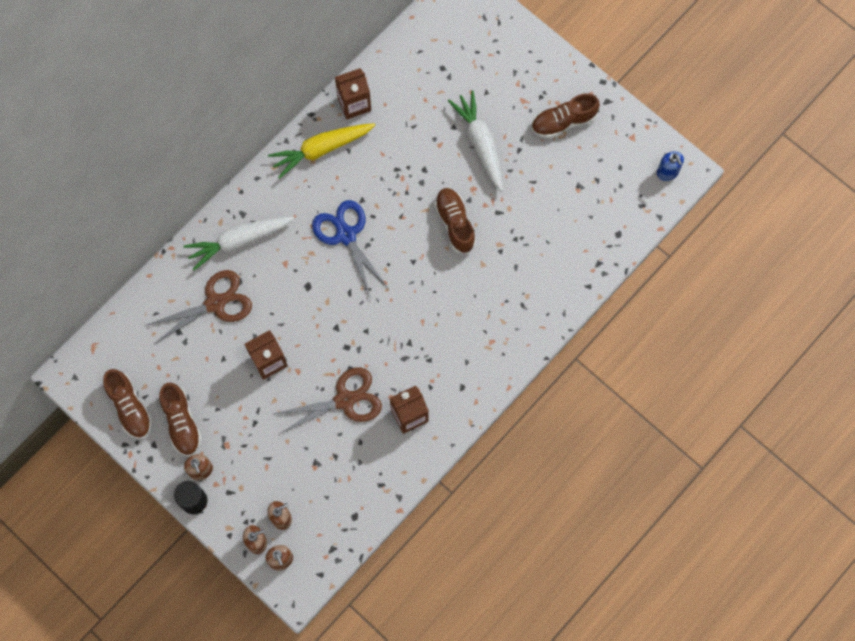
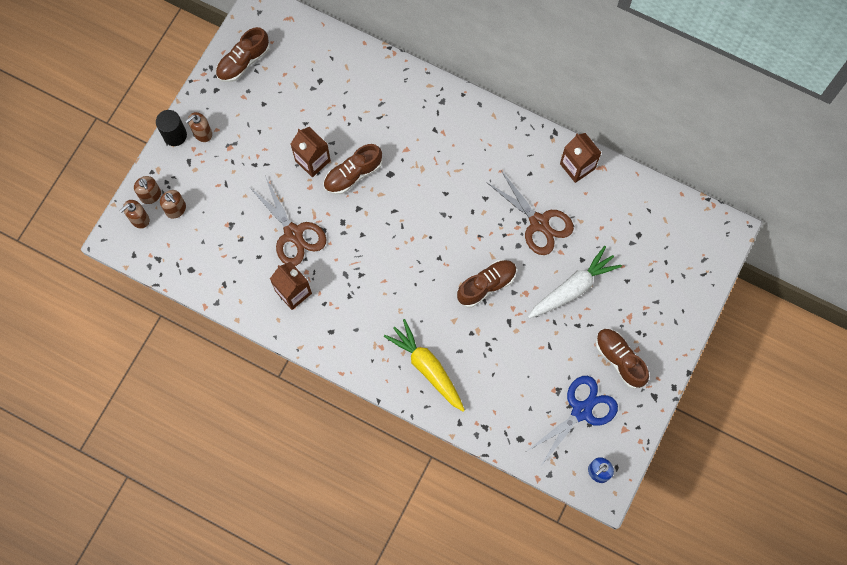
camera: 75 degrees right, 0 degrees up
brown scissors [145,270,252,344] -> brown scissors moved to [486,169,574,255]
brown shoe [159,382,202,456] -> brown shoe moved to [323,144,382,194]
white carrot [183,217,294,270] -> none
yellow carrot [268,123,375,179] -> yellow carrot moved to [384,319,465,411]
blue scissors [312,200,389,299] -> blue scissors moved to [527,376,618,466]

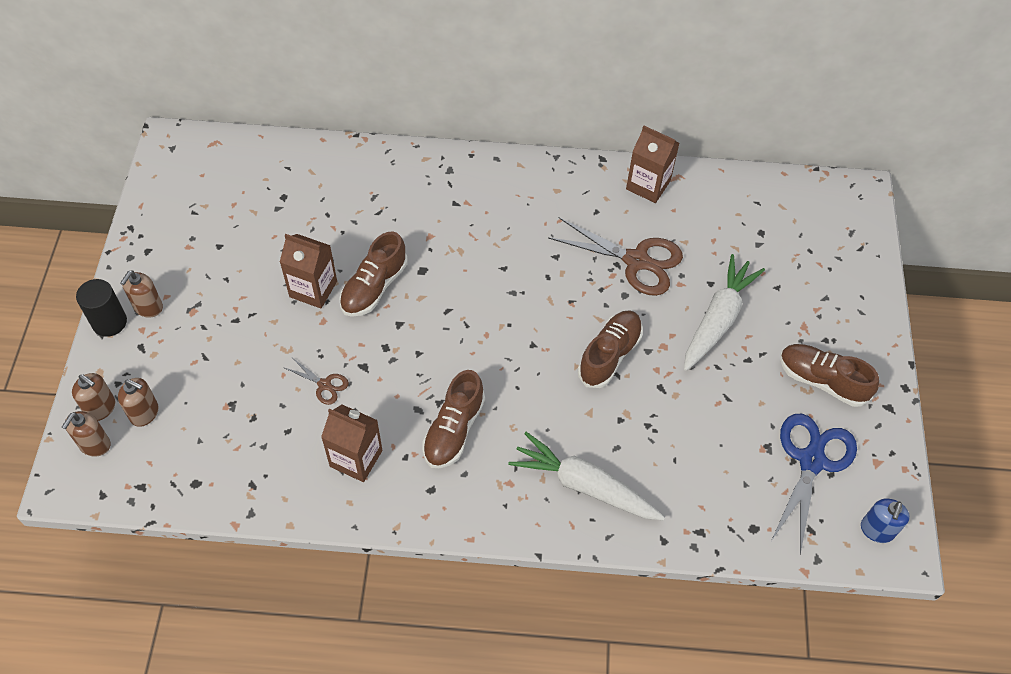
camera: 25 degrees left, 15 degrees down
brown shoe [216,27,270,82] -> brown shoe moved to [422,370,485,468]
brown scissors [249,176,327,266] -> brown scissors [283,358,349,405], size x0.48
yellow carrot [384,319,465,411] -> white carrot [508,432,665,520]

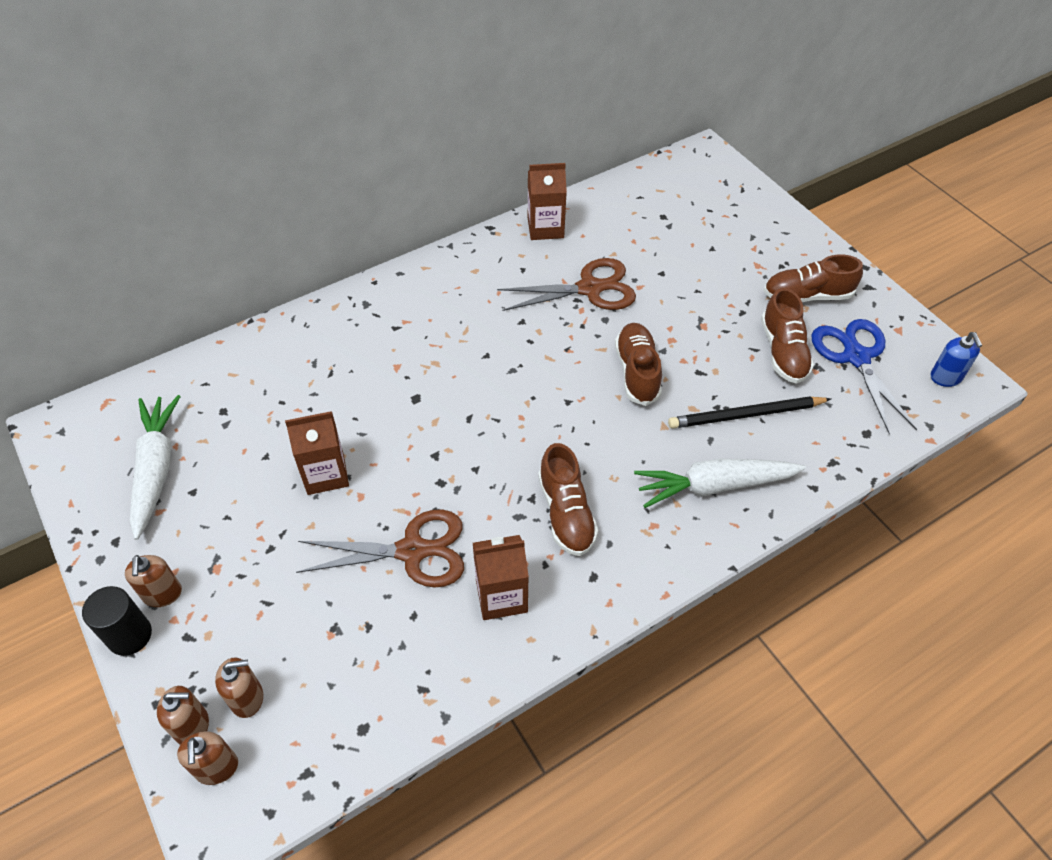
camera: 35 degrees left, 5 degrees down
brown scissors [283,358,349,405] -> brown scissors [296,510,464,588], size x2.10
brown shoe [339,232,407,317] -> brown shoe moved to [761,288,814,384]
white carrot [684,254,765,371] -> white carrot moved to [130,395,181,540]
none -> black pencil [668,396,831,429]

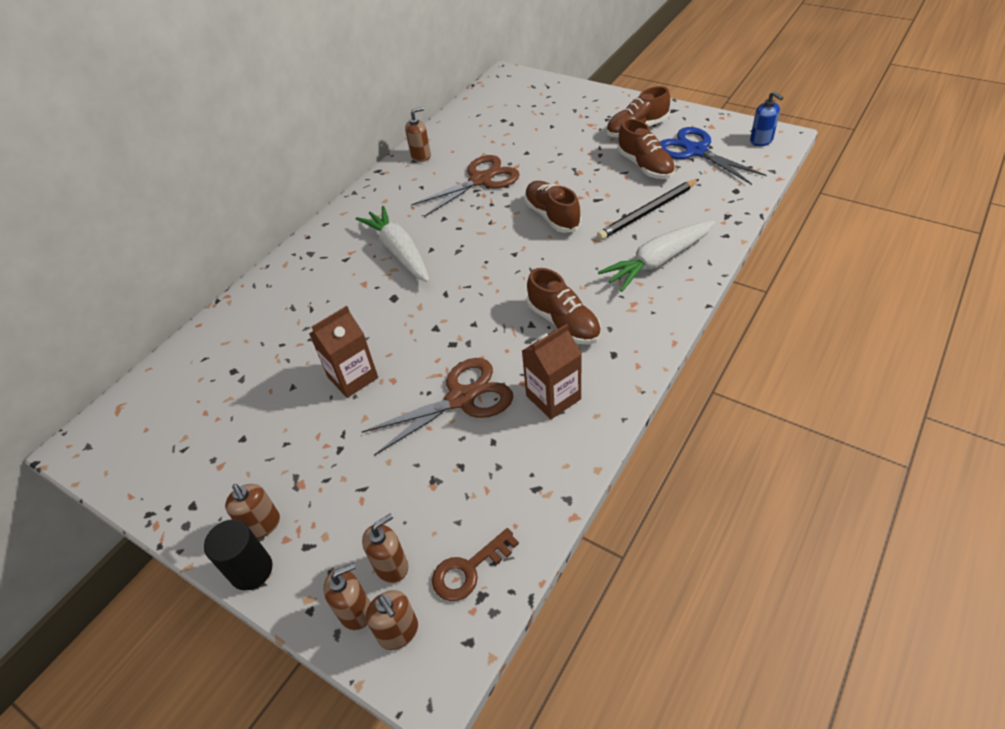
camera: 20 degrees left, 5 degrees down
white carrot [130,395,181,540] -> white carrot moved to [356,206,429,282]
brown carton [528,163,567,240] -> brown soap dispenser [405,107,431,162]
none -> brown key [432,528,519,601]

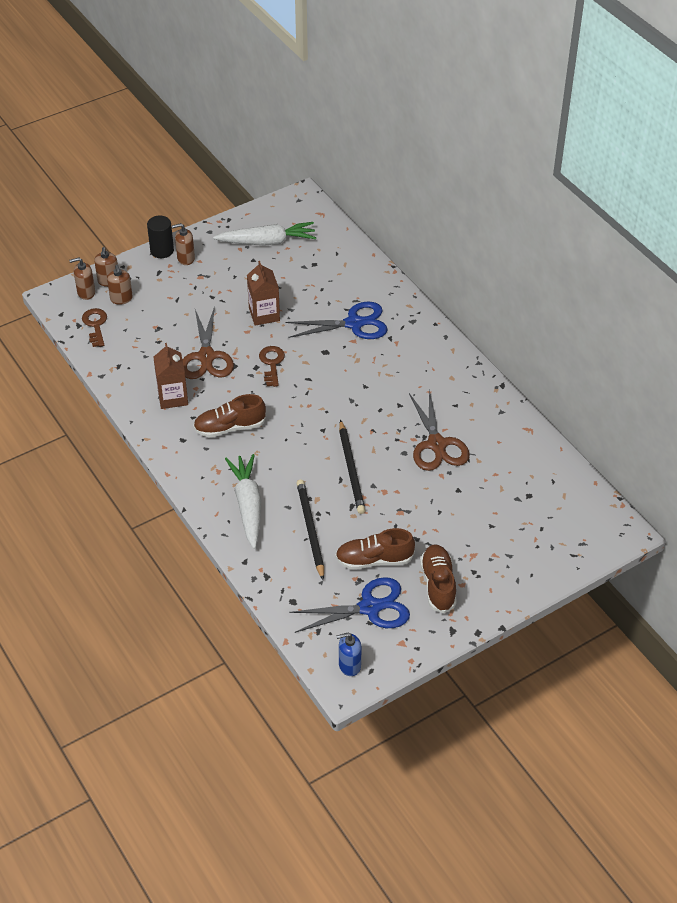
camera: 110 degrees right, 0 degrees up
white carrot [356,206,429,282] -> white carrot moved to [213,222,316,246]
brown soap dispenser [405,107,431,162] -> none
brown shoe [524,181,581,233] -> black pencil [339,420,365,514]
none -> brown key [259,346,285,387]
none -> blue scissors [285,302,388,339]

